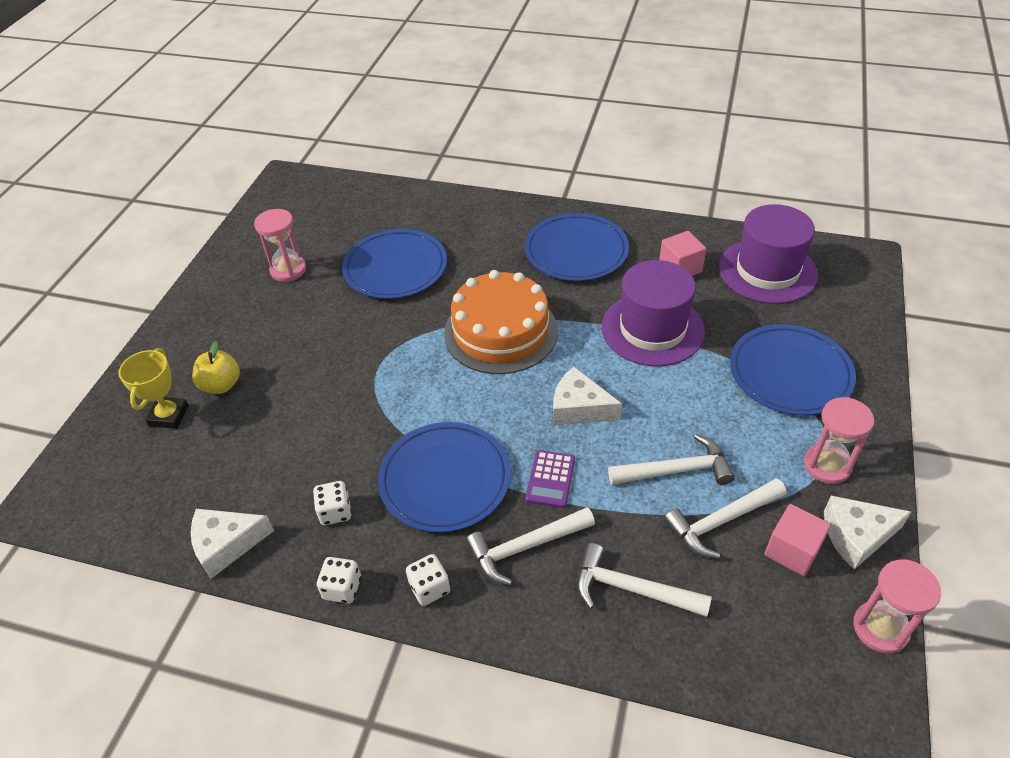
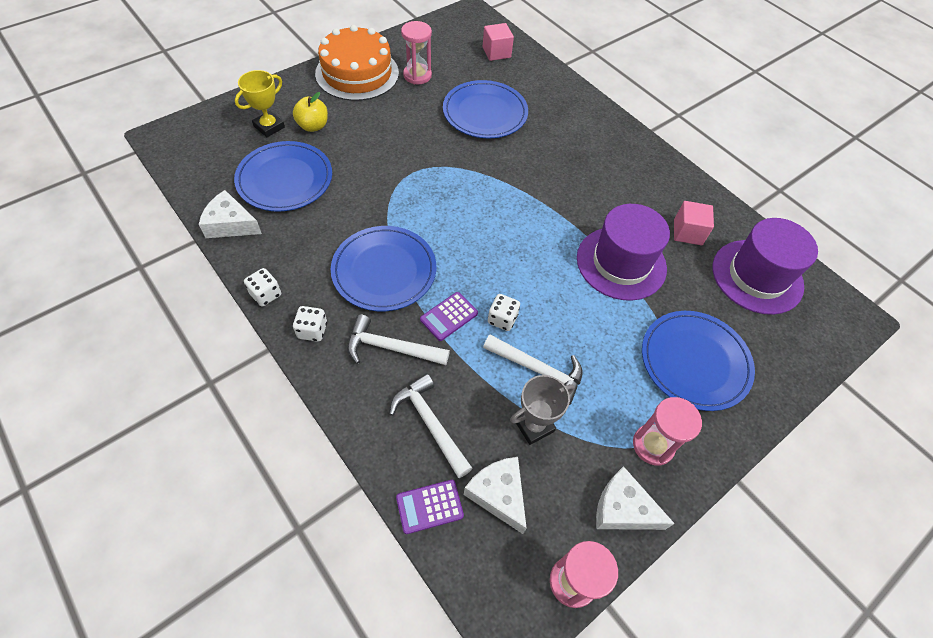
camera: 30 degrees right, 10 degrees up
white dice [313,481,352,525] -> white dice moved to [488,294,520,331]
orange cake [444,270,558,374] -> orange cake moved to [315,25,399,101]
blue plate [525,213,629,281] -> blue plate moved to [234,141,332,212]
white cheese [553,367,622,425] -> white cheese moved to [464,457,527,534]
white hammer [664,478,786,558] -> grey trophy [510,375,575,445]
pink cube [765,504,831,576] -> pink cube moved to [483,23,514,61]
none -> purple calculator [396,480,464,534]

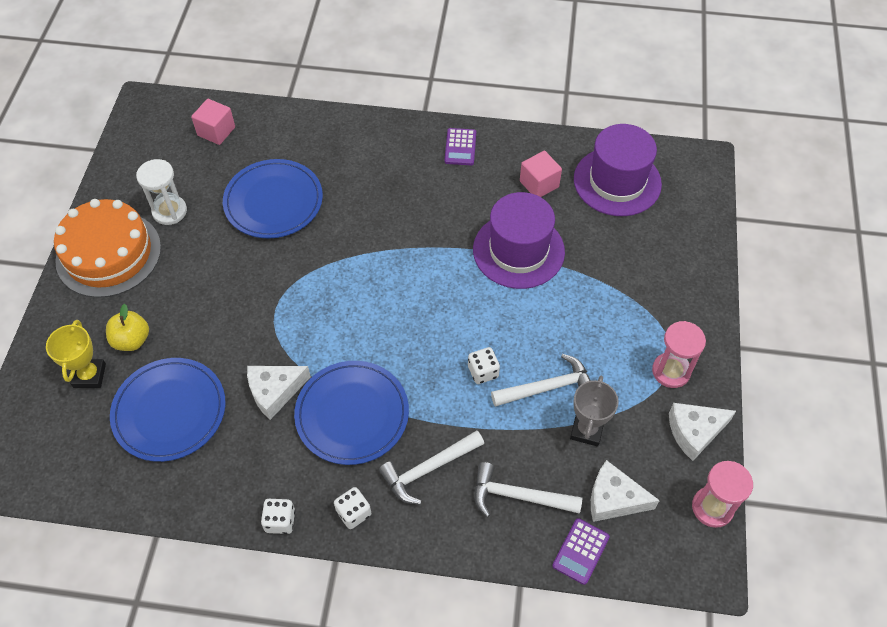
camera: 40 degrees left, 0 degrees up
white cheese [199,190,262,238] -> white cheese moved to [247,366,311,420]
pink hourglass [401,21,432,84] -> white hourglass [136,159,187,225]
purple calculator [420,292,478,341] -> purple calculator moved to [444,128,476,165]
blue plate [642,311,755,411] -> none

